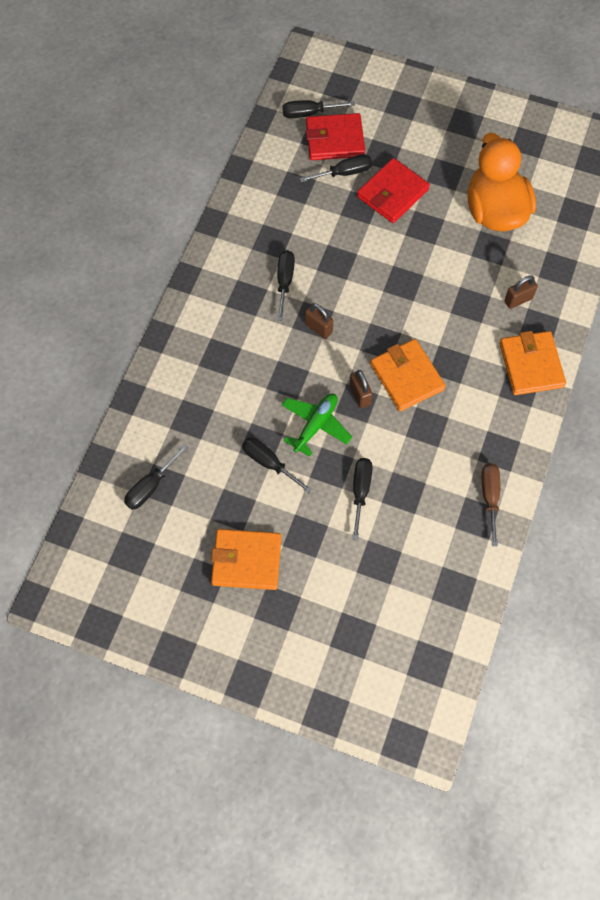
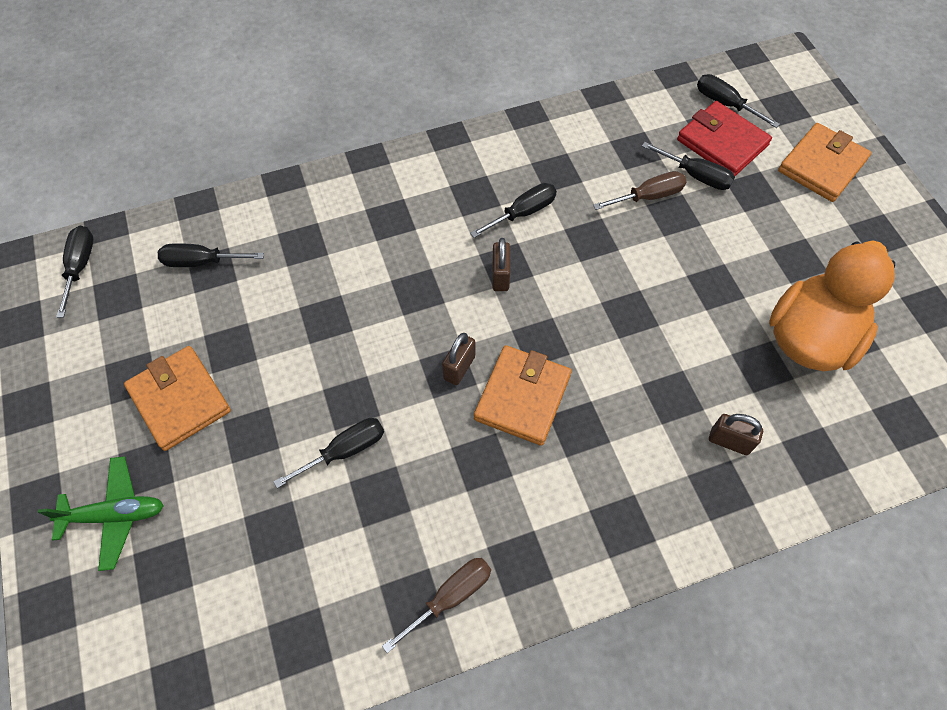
camera: 50 degrees right, 5 degrees down
black screwdriver [242,438,312,493] -> black screwdriver moved to [56,226,94,318]
green plane [282,394,352,457] -> green plane moved to [37,457,164,571]
red wallet [357,158,430,223] -> none
orange wallet [499,331,566,395] -> orange wallet moved to [778,123,871,202]
none -> brown screwdriver [593,171,687,210]

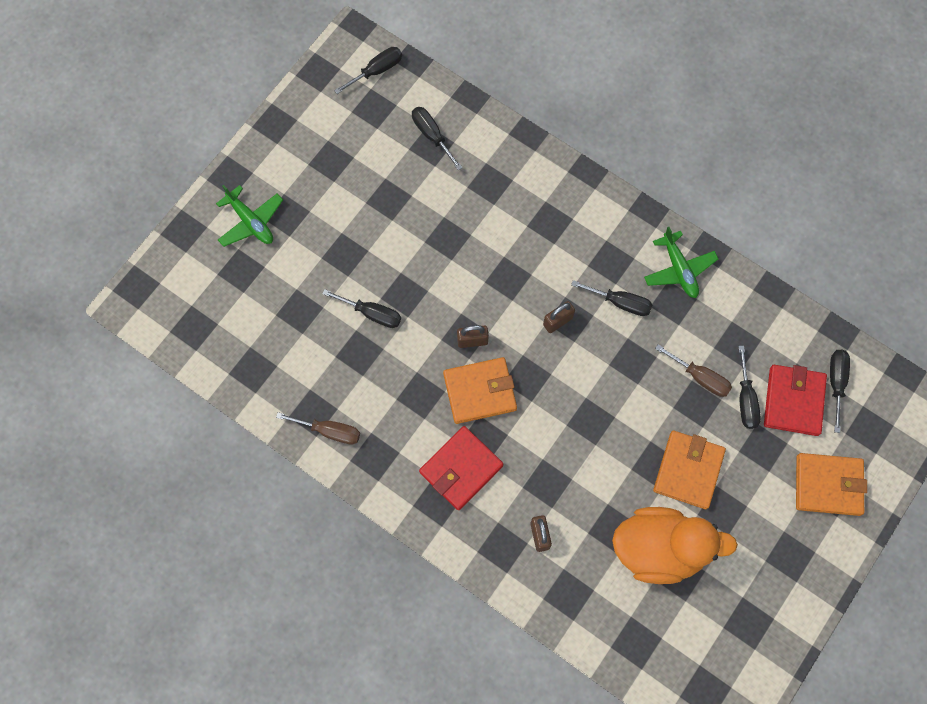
camera: 55 degrees right, 10 degrees up
orange wallet [124,346,231,451] -> orange wallet moved to [653,431,726,509]
none -> red wallet [419,426,503,510]
none -> green plane [644,227,718,298]

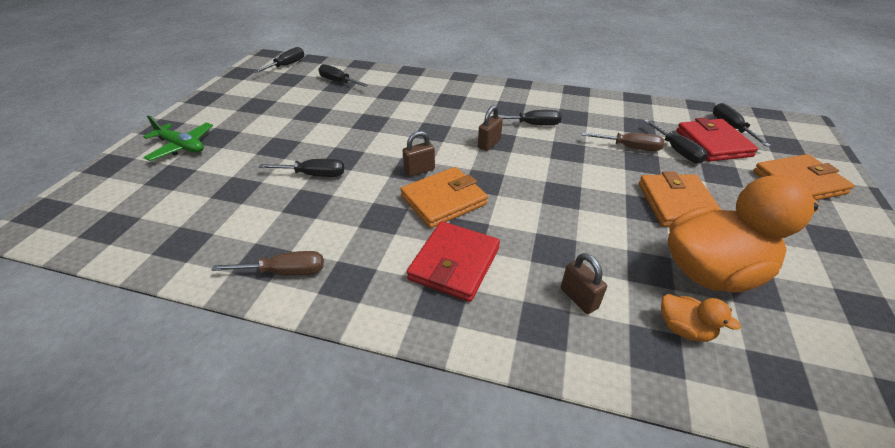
camera: 20 degrees left, 30 degrees down
green plane [644,227,718,298] -> none
none -> orange duck [661,294,741,342]

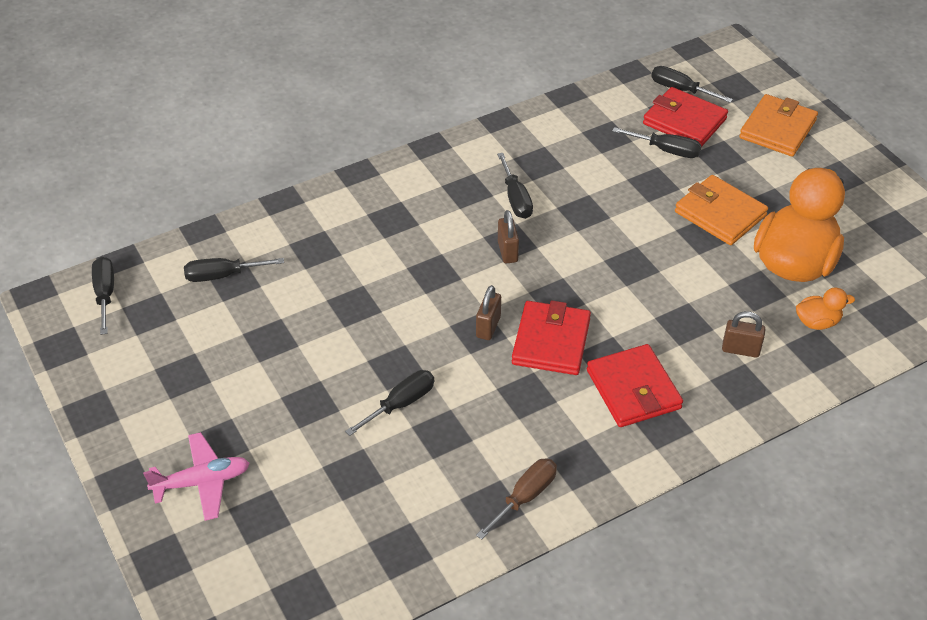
camera: 45 degrees left, 5 degrees up
green plane [143,115,213,161] -> pink plane [143,432,250,521]
orange wallet [400,167,488,228] -> red wallet [512,300,591,375]
black screwdriver [490,110,562,125] -> black screwdriver turned 120 degrees clockwise [497,153,533,219]
brown screwdriver [582,132,664,151] -> none

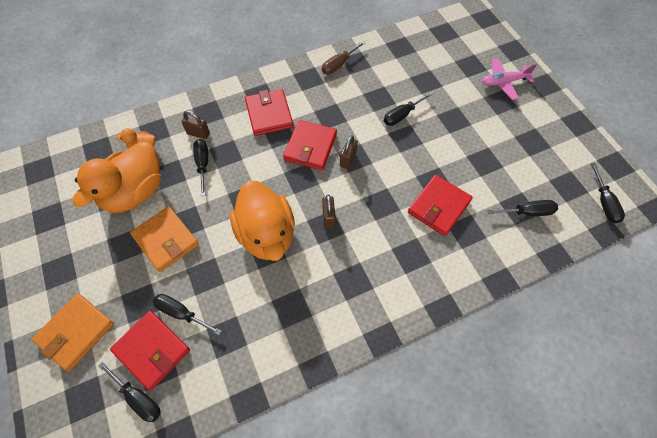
camera: 175 degrees left, 15 degrees up
black screwdriver [497,153,533,219] -> black screwdriver moved to [193,139,208,196]
none -> orange duck [230,181,295,261]
none -> red wallet [408,175,473,236]

